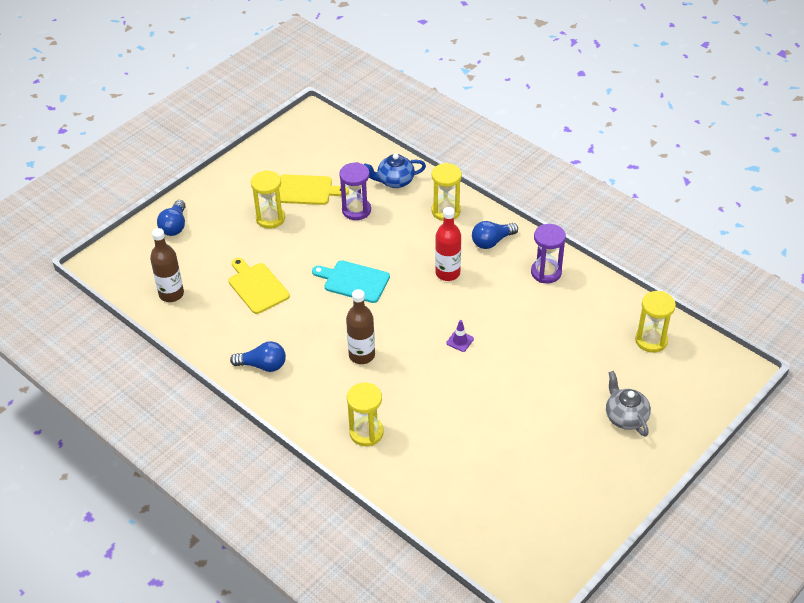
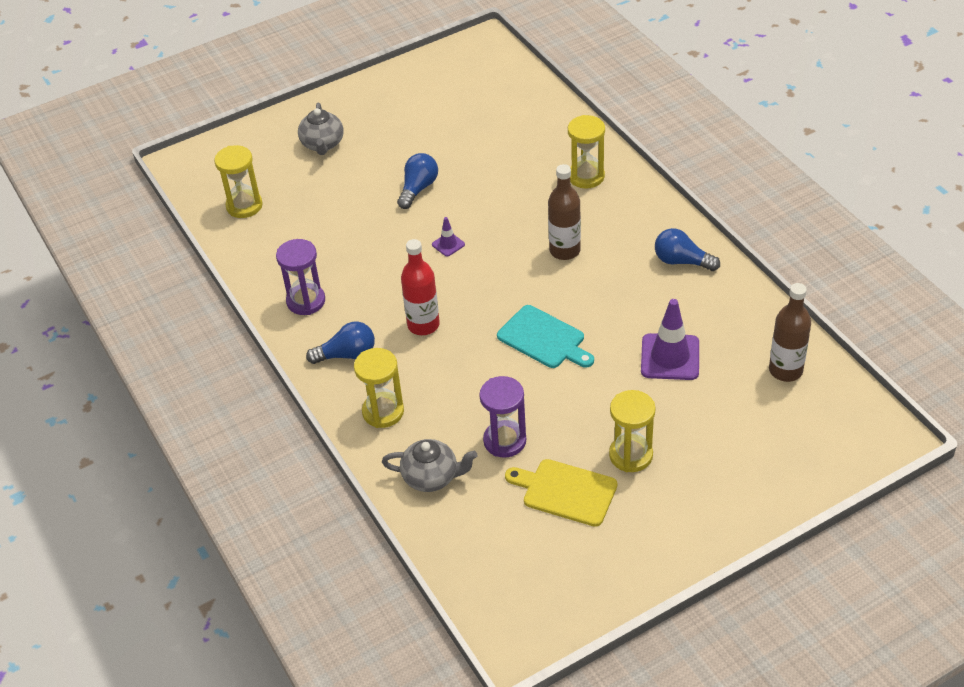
camera: 160 degrees left, 0 degrees up
blue light bulb [157,200,186,236] -> blue light bulb moved to [397,153,438,209]
yellow cutting board [228,258,290,314] -> purple traffic cone [641,299,699,380]
blue teapot [364,153,426,188] -> grey teapot [382,439,477,492]

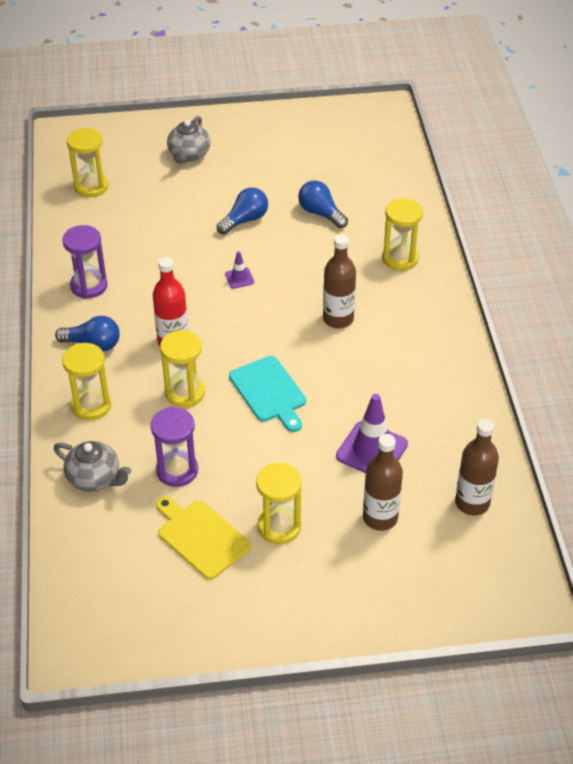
camera: 20 degrees right, 0 degrees up
blue light bulb [655,228,720,271] -> blue light bulb moved to [298,180,348,228]
none -> yellow hourglass [160,330,205,407]
none -> brown bottle [363,434,403,531]

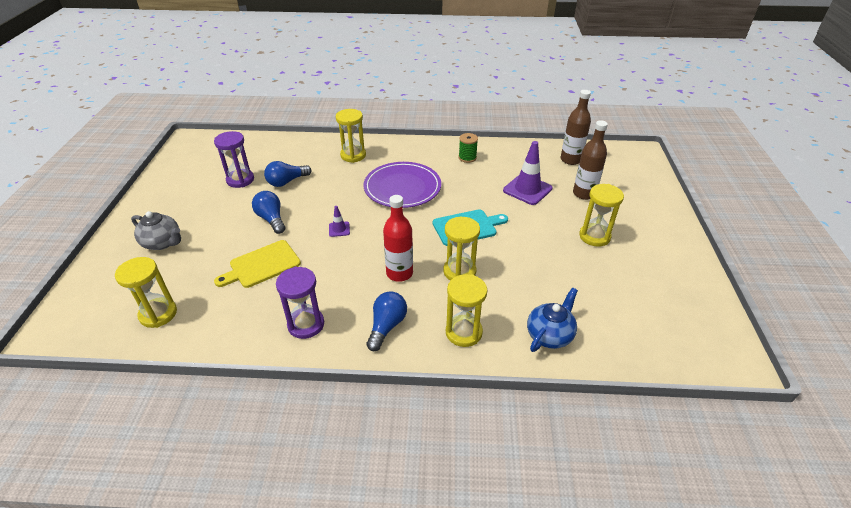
camera: 80 degrees left, 5 degrees down
grey teapot [54,441,131,492] -> blue teapot [527,288,578,352]
purple hourglass [151,407,198,487] -> purple hourglass moved to [214,131,254,188]
yellow cutting board [156,496,251,580] -> yellow cutting board moved to [214,240,301,288]
brown bottle [323,234,356,328] -> purple plate [364,162,441,208]
none -> green spool [459,133,478,163]

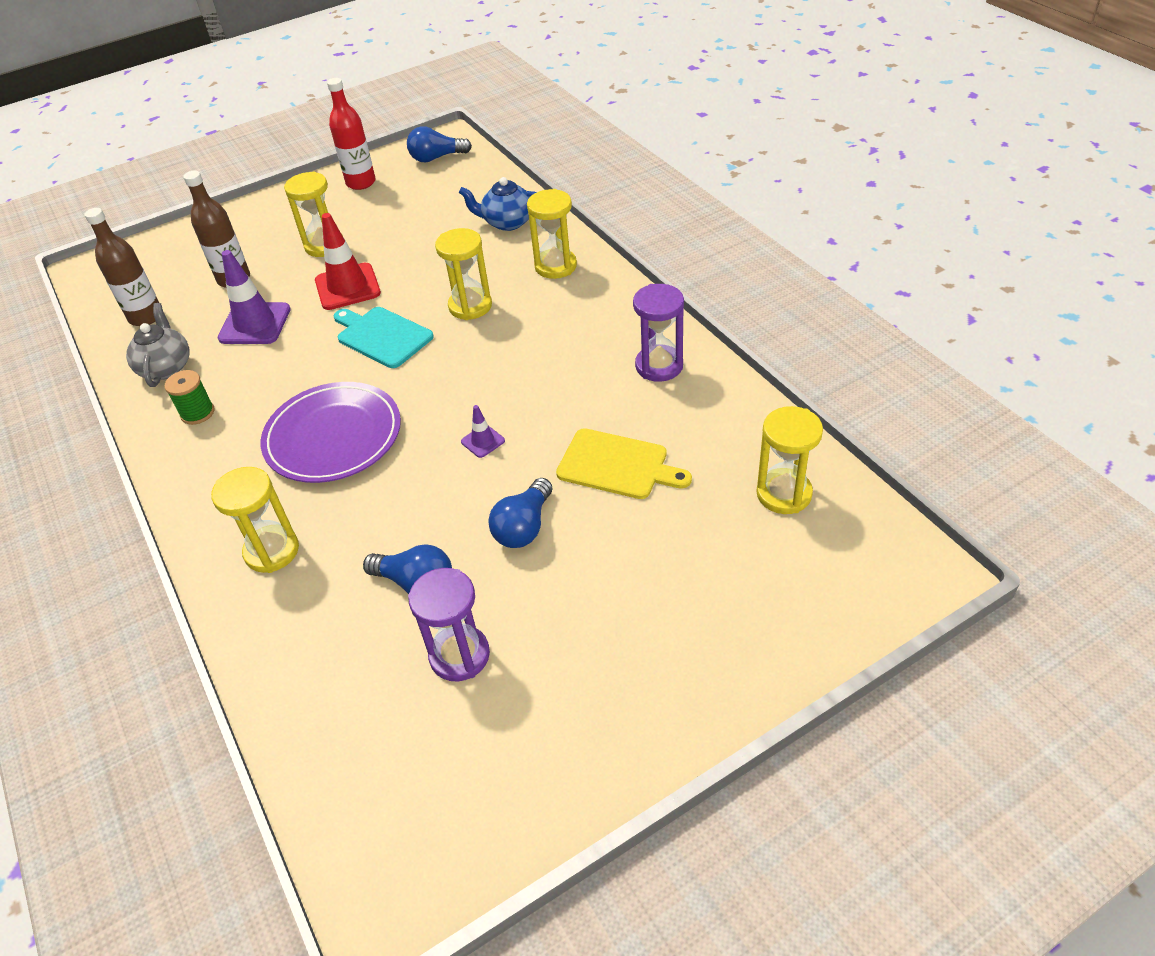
camera: 120 degrees left, 5 degrees up
grey teapot [131,211,181,250] -> grey teapot moved to [126,303,190,387]
blue light bulb [366,291,407,351] -> blue light bulb moved to [407,126,472,162]
red bottle [383,195,413,282] -> red bottle moved to [327,78,376,190]
none -> red traffic cone [315,213,381,310]

